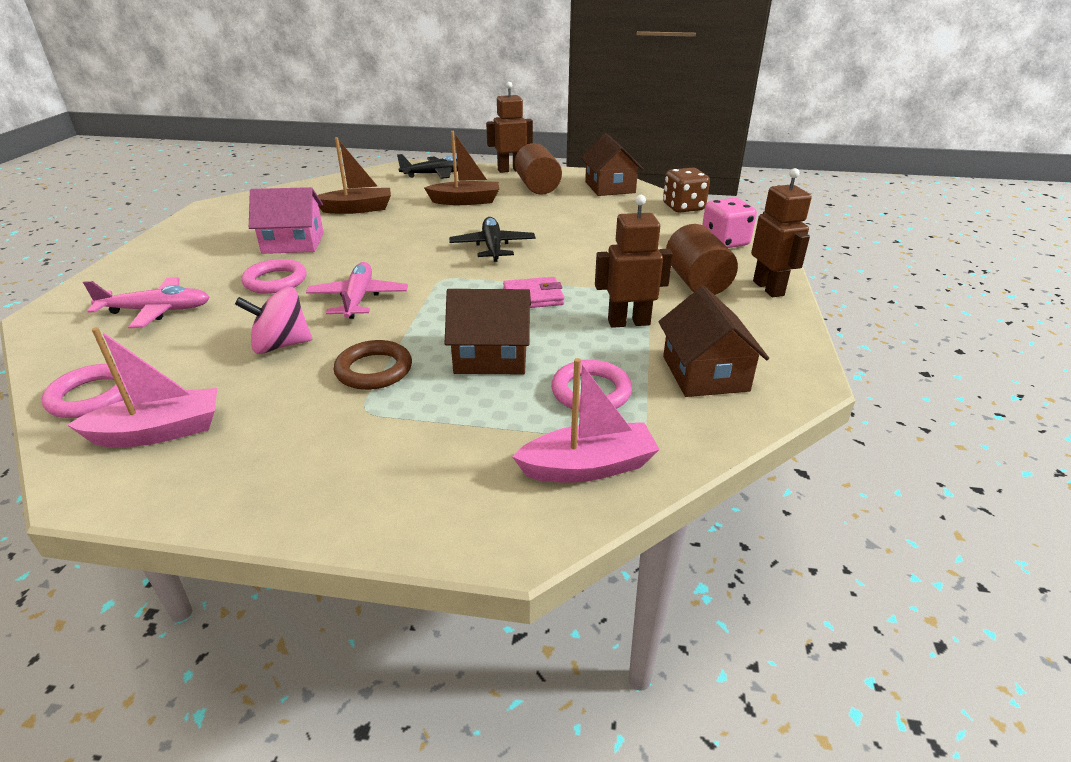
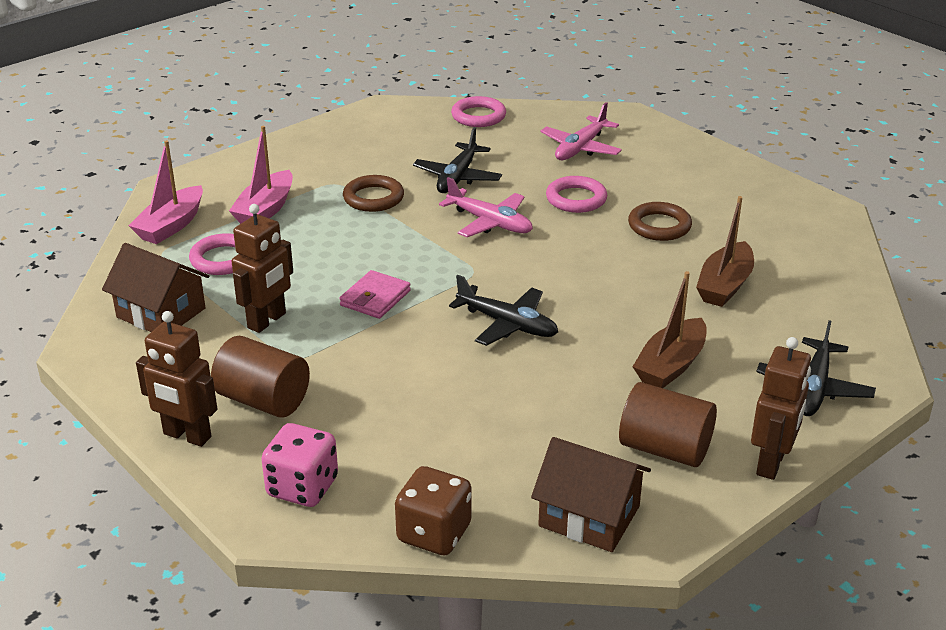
camera: 130 degrees right, 0 degrees up
pink boat [67,327,217,447] -> pink boat moved to [229,126,293,224]
pink spinning top [235,287,312,354] -> black plane [413,127,502,193]
pink house [249,187,324,254] -> brown ring [628,202,692,241]
brown house [445,289,531,374] -> none

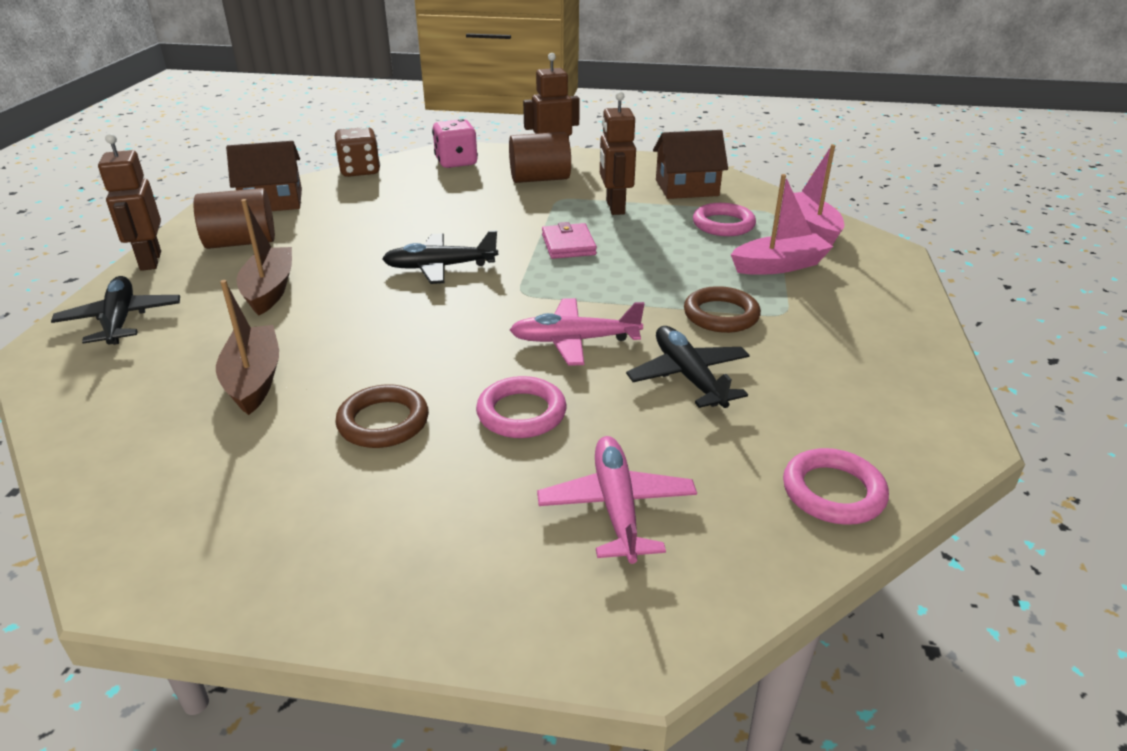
camera: 140 degrees right, 0 degrees up
pink boat [229,126,293,224] -> pink boat turned 90 degrees clockwise [731,174,833,275]

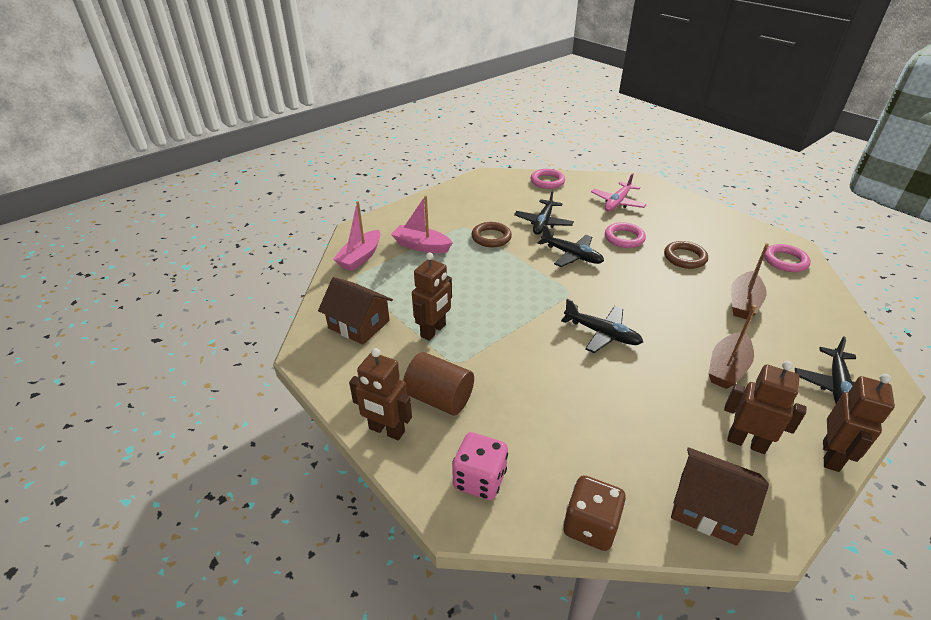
camera: 140 degrees left, 5 degrees up
brown cylinder [194,188,275,249] -> brown robot [724,361,807,454]
pink plane [510,298,645,366] -> black plane [538,225,604,267]
pink wallet [542,222,597,259] -> none
pink ring [693,203,756,236] -> pink ring moved to [764,244,811,272]

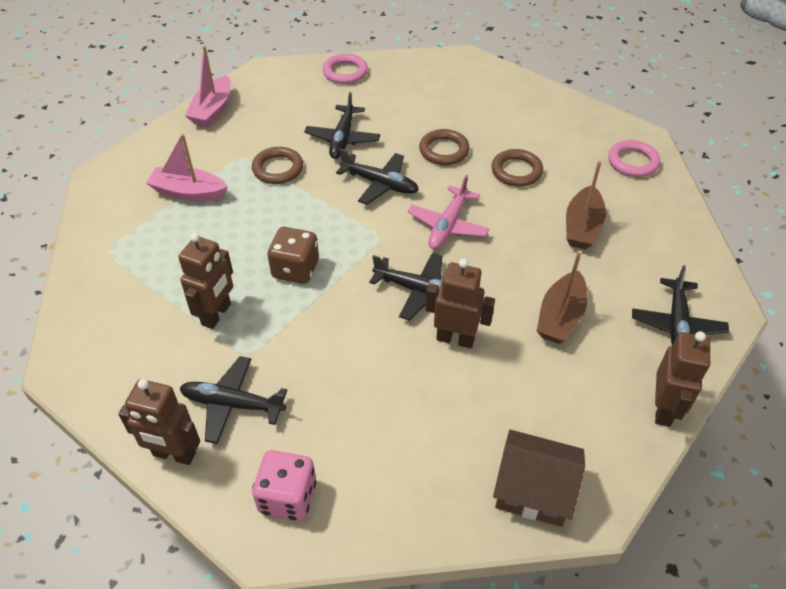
camera: 10 degrees left, 10 degrees up
brown house [318,277,393,345] -> none
pink boat [333,201,380,271] -> pink boat moved to [185,46,231,127]
brown cylinder [403,352,474,415] -> black plane [180,356,287,444]
brown dice [563,475,626,551] -> brown dice moved to [267,227,319,284]
pink plane [591,173,647,212] -> pink plane moved to [408,175,490,249]
pink ring [605,222,646,248] -> brown ring [419,129,470,165]
brown robot [724,361,807,454] -> brown robot moved to [426,258,495,348]

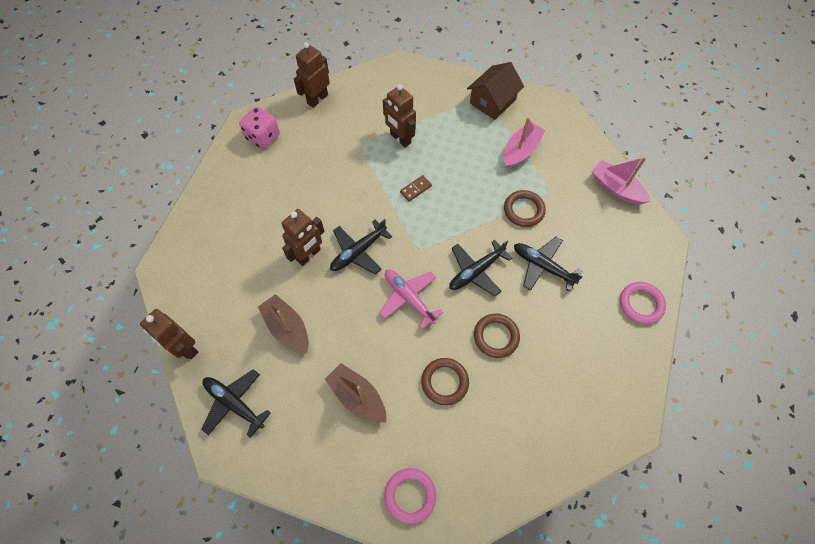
camera: 115 degrees right, 15 degrees up
black plane [180,356,287,444] -> none
brown dice [267,227,319,284] -> brown domino [400,175,432,201]
brown house [493,430,585,527] -> brown house moved to [467,62,524,120]

